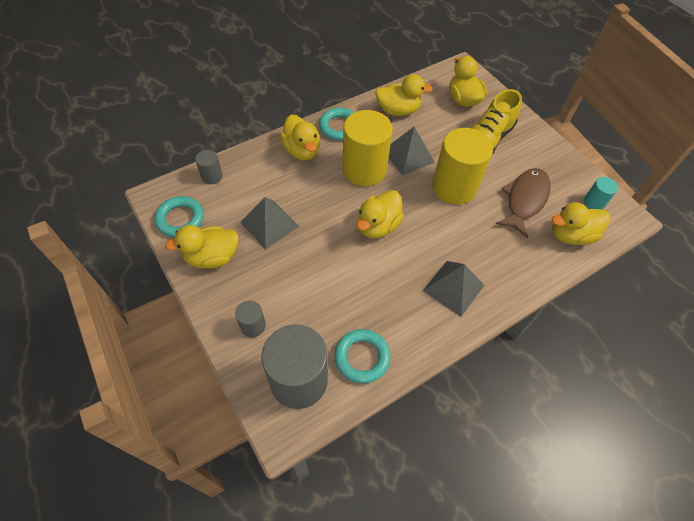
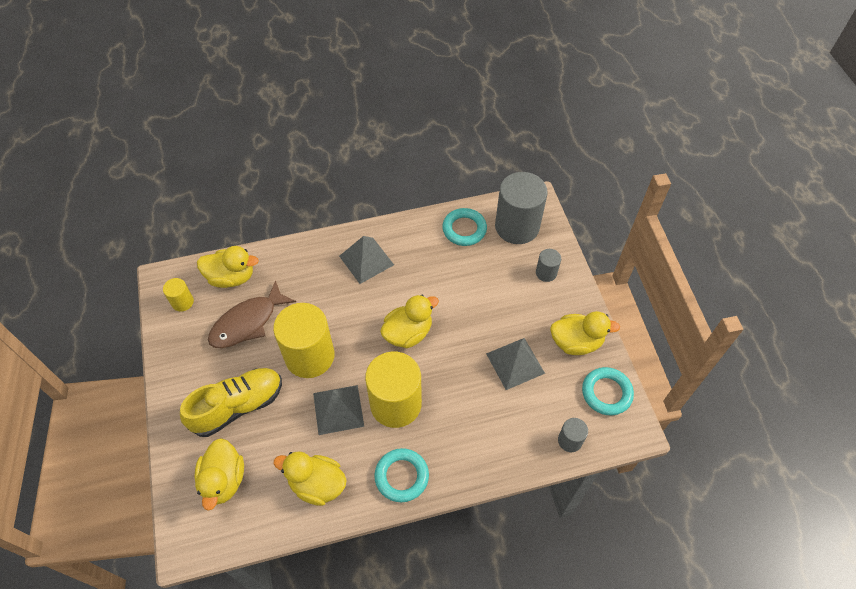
camera: 160 degrees left, 0 degrees up
yellow duck [280,115,320,160] -> none
turquoise cylinder [584,177,618,210] -> yellow cylinder [163,278,194,312]

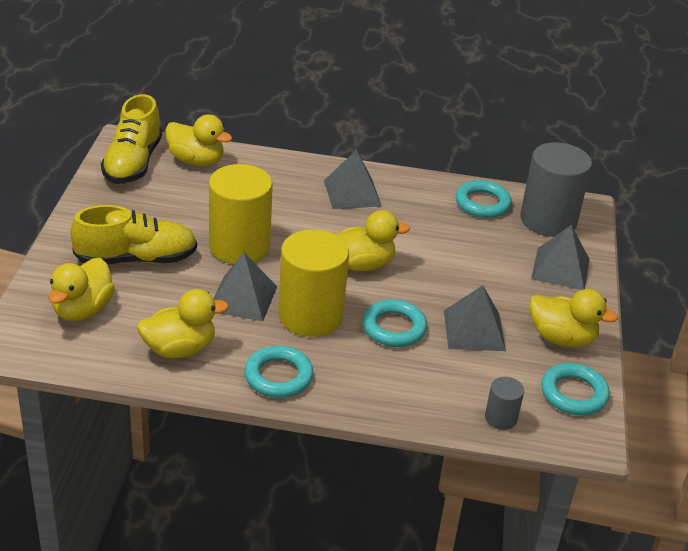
camera: 20 degrees right, 20 degrees down
yellow cylinder [163,278,194,312] -> yellow shoe [101,94,162,184]
brown fish [208,280,296,348] -> none
yellow duck [273,451,347,506] -> yellow duck turned 120 degrees clockwise [137,289,229,358]
grey cylinder [536,249,561,282] -> grey pyramid [531,225,590,290]
none -> turquoise ring [362,299,427,347]

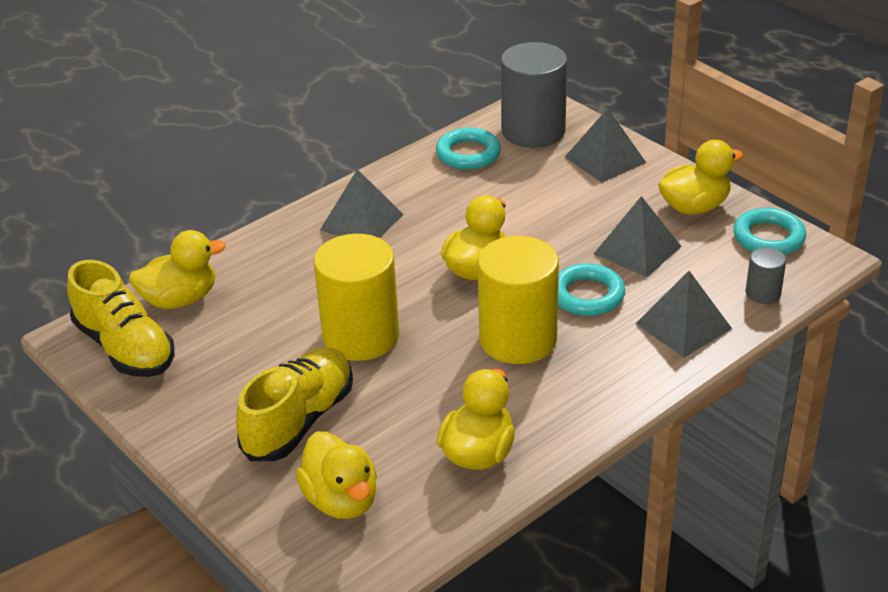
camera: 45 degrees left, 0 degrees up
grey pyramid [213,253,277,322] -> grey pyramid moved to [635,271,732,358]
turquoise ring [244,346,314,398] -> none

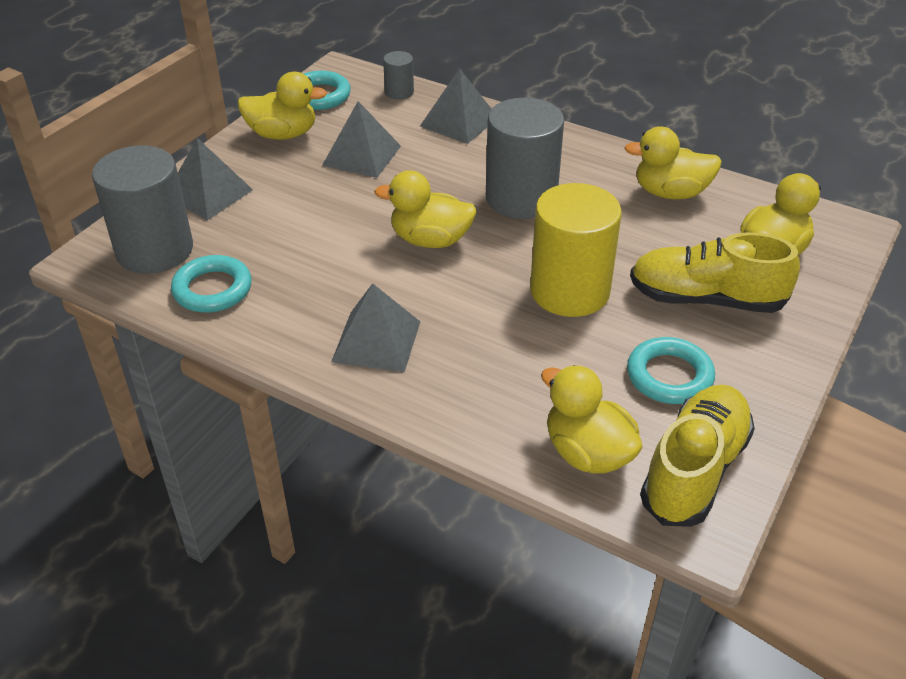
camera: 110 degrees left, 5 degrees up
yellow cylinder [478,236,559,364] -> grey cylinder [486,98,564,219]
turquoise ring [558,263,625,316] -> turquoise ring moved to [627,337,715,404]
yellow duck [658,140,743,215] -> yellow duck turned 135 degrees clockwise [237,72,327,140]

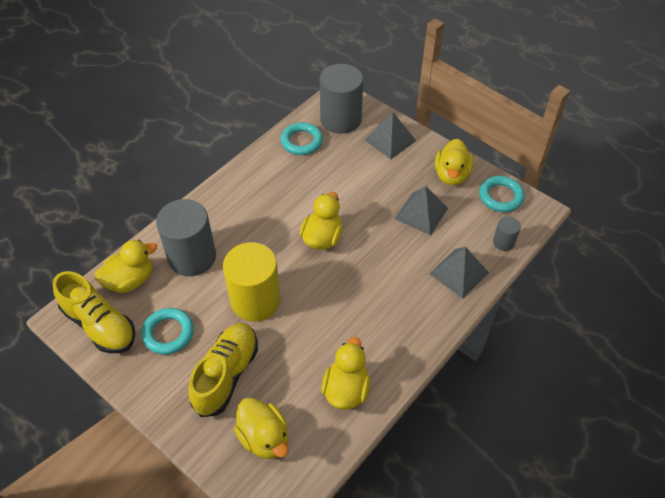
camera: 100 degrees right, 10 degrees up
grey pyramid [331,283,420,372] -> none
grey cylinder [486,98,564,219] -> grey cylinder moved to [156,199,216,276]

